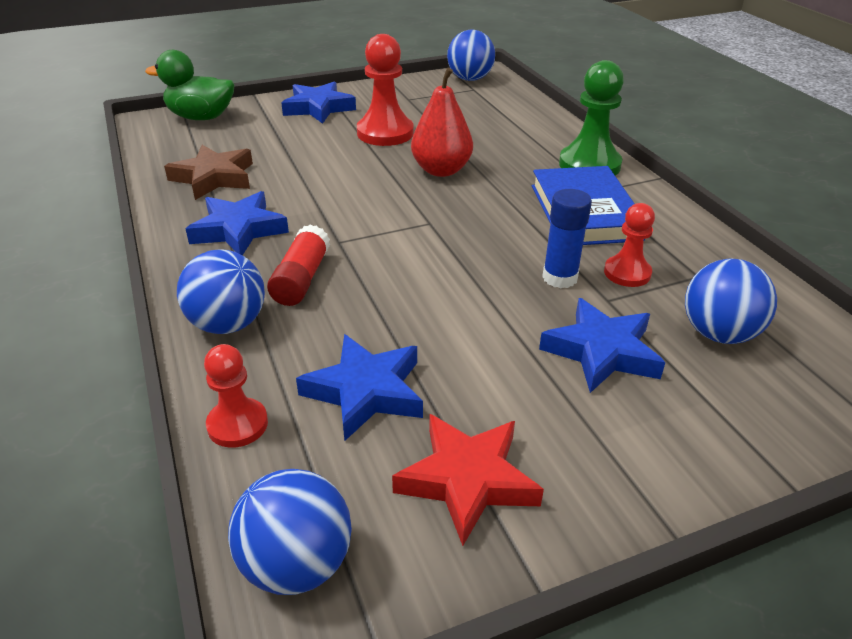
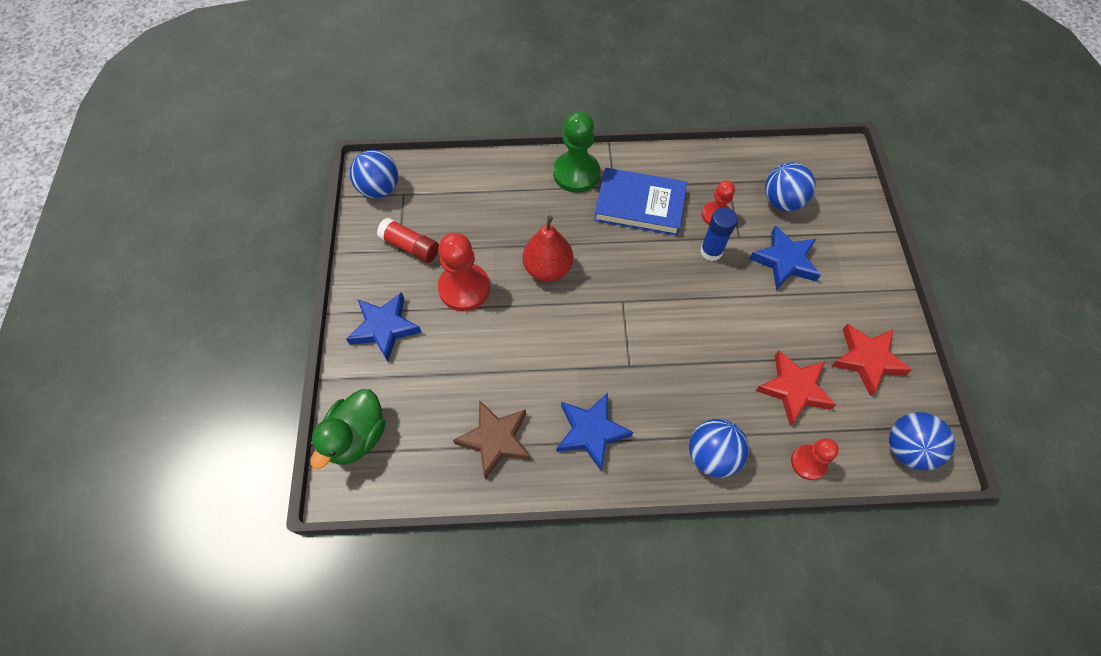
camera: 70 degrees left, 25 degrees up
red glue stick [267,225,330,306] -> red glue stick moved to [377,218,439,263]
blue star [296,334,423,441] -> red star [756,351,836,425]

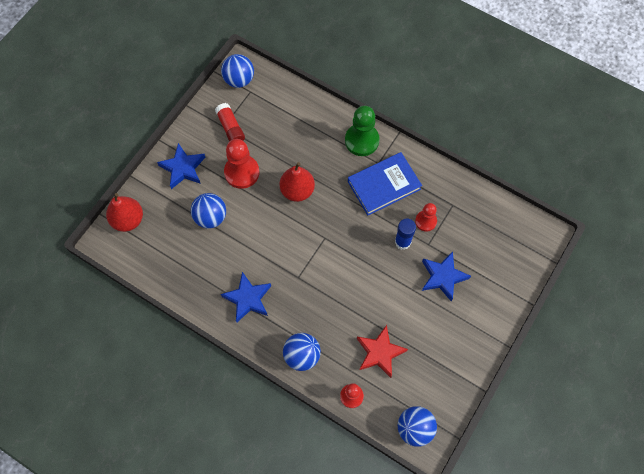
camera: 35 degrees right, 5 degrees up
green duck [310,389,385,469] -> red pear [106,193,143,232]
brown star [453,400,531,480] -> none
blue book [594,168,687,236] -> blue book turned 75 degrees counterclockwise [348,152,422,215]
blue ball [765,162,816,211] -> blue ball moved to [191,193,226,228]
red star [831,324,912,396] -> none

